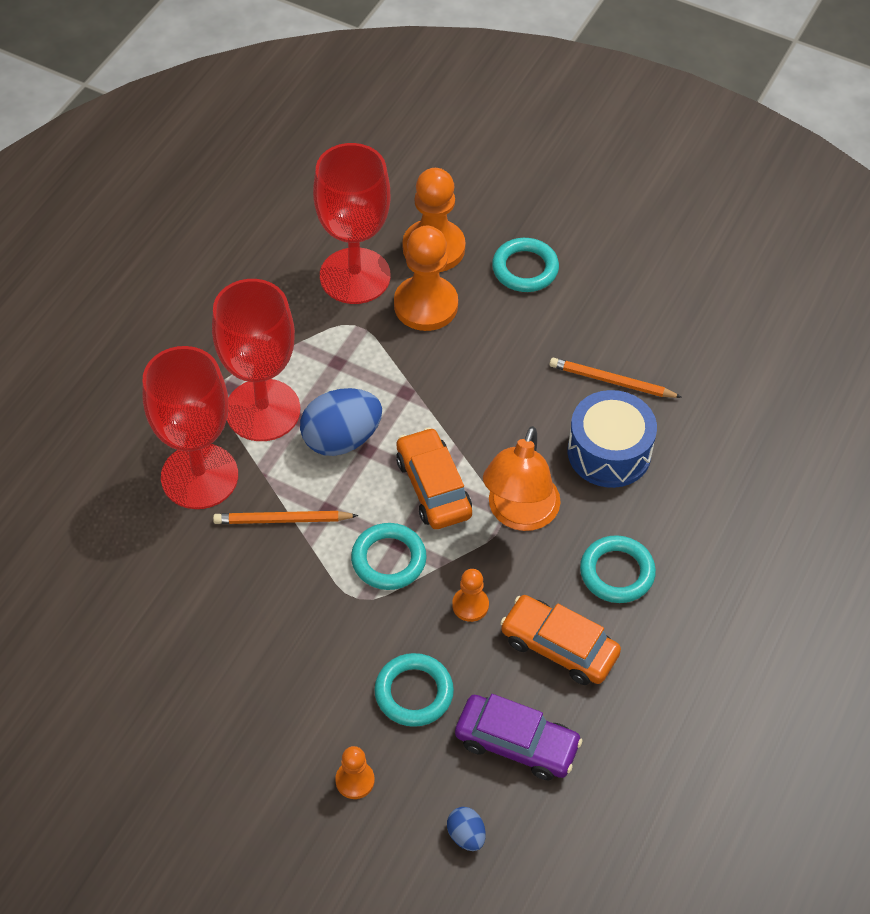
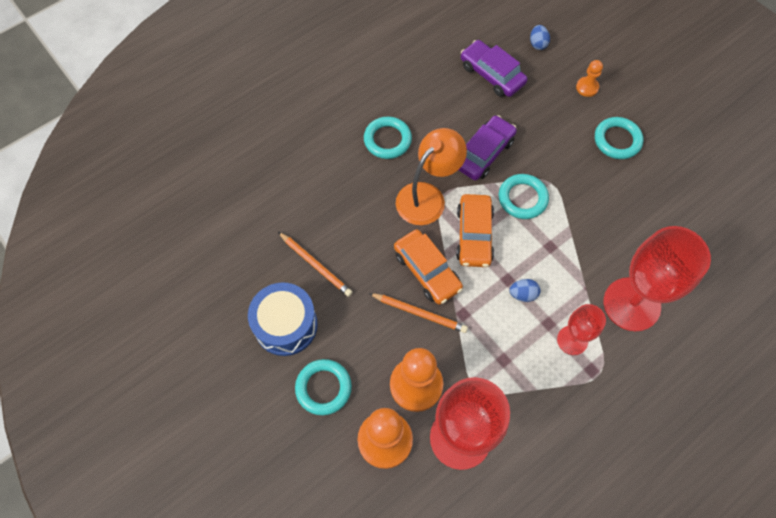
camera: 155 degrees left, 10 degrees up
red goblet [212,279,300,441] -> red goblet [557,304,606,355], size x0.53
orange pencil [213,511,358,524] -> orange pencil moved to [369,293,468,333]
blue egg [300,388,382,456] -> blue egg [509,279,541,302], size x0.49
turquoise ring [375,653,454,727] -> turquoise ring moved to [595,117,643,159]
orange pawn [452,569,489,622] -> purple car [459,115,517,180]
orange car [500,595,621,685] -> orange car moved to [394,229,463,305]
blue drum [568,390,657,488] -> blue drum moved to [248,283,318,356]

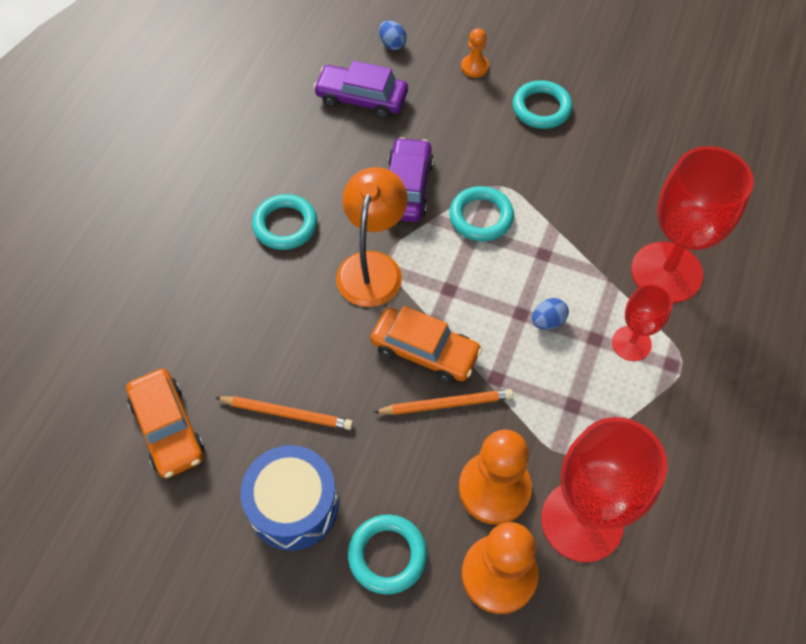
camera: 30 degrees left, 5 degrees down
orange car [456,194,494,267] -> orange car moved to [126,369,205,478]

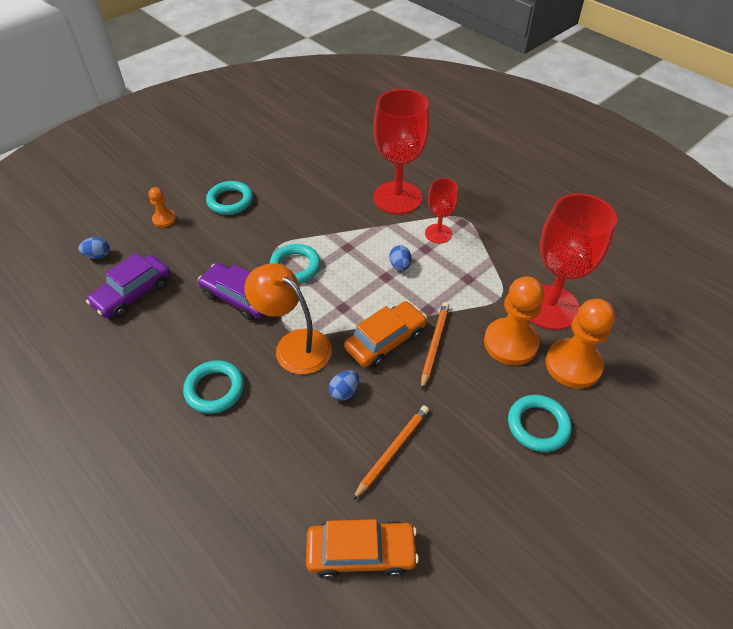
camera: 65 degrees left, 10 degrees down
blue drum [240,445,338,551] -> none
none -> blue egg [329,370,359,401]

